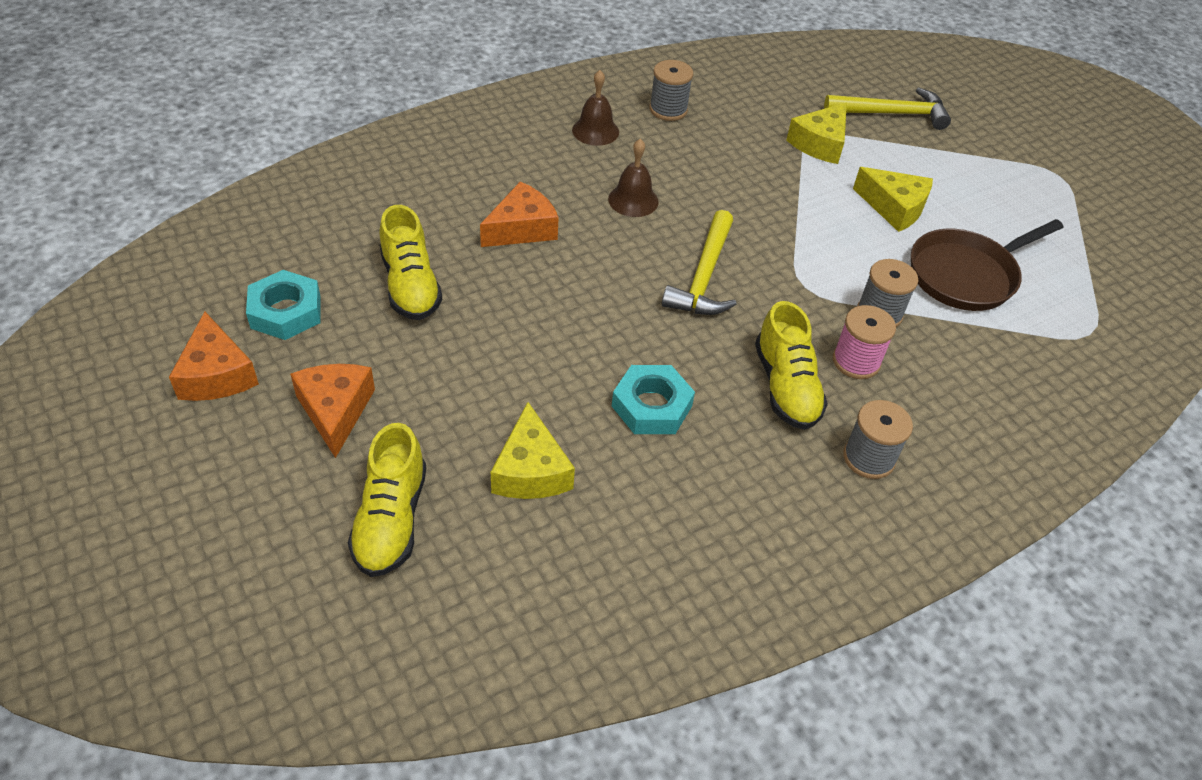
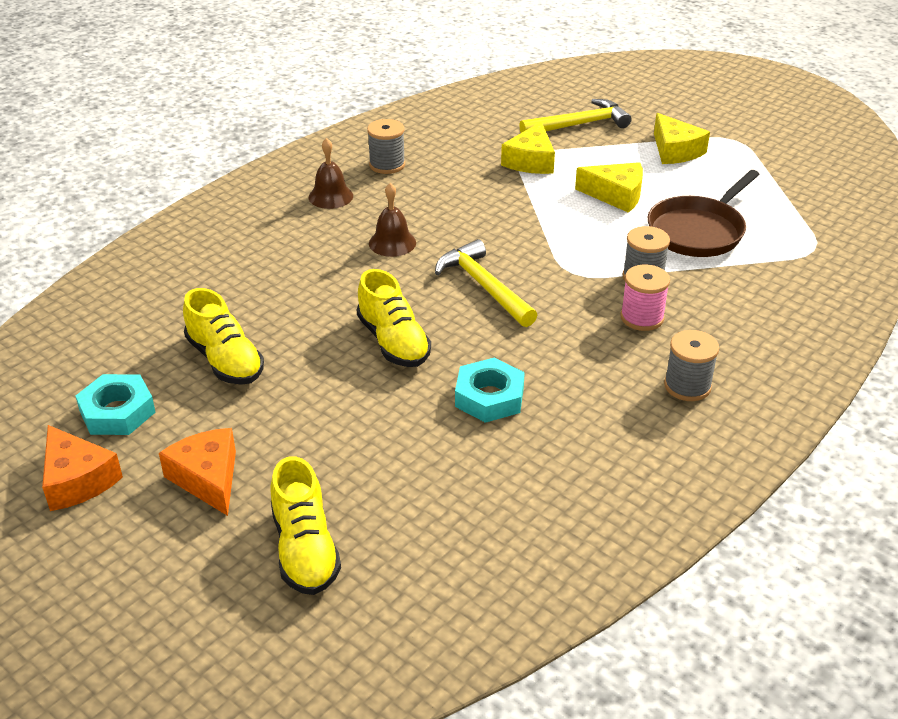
camera: 15 degrees left, 10 degrees down
orange cheese [480,181,559,247] -> none
yellow cheese [491,402,575,499] -> yellow cheese moved to [654,113,710,164]
yellow hammer [662,210,737,315] -> yellow hammer turned 150 degrees clockwise [435,239,537,327]
yellow shoe [755,301,828,430] -> yellow shoe moved to [357,269,431,367]

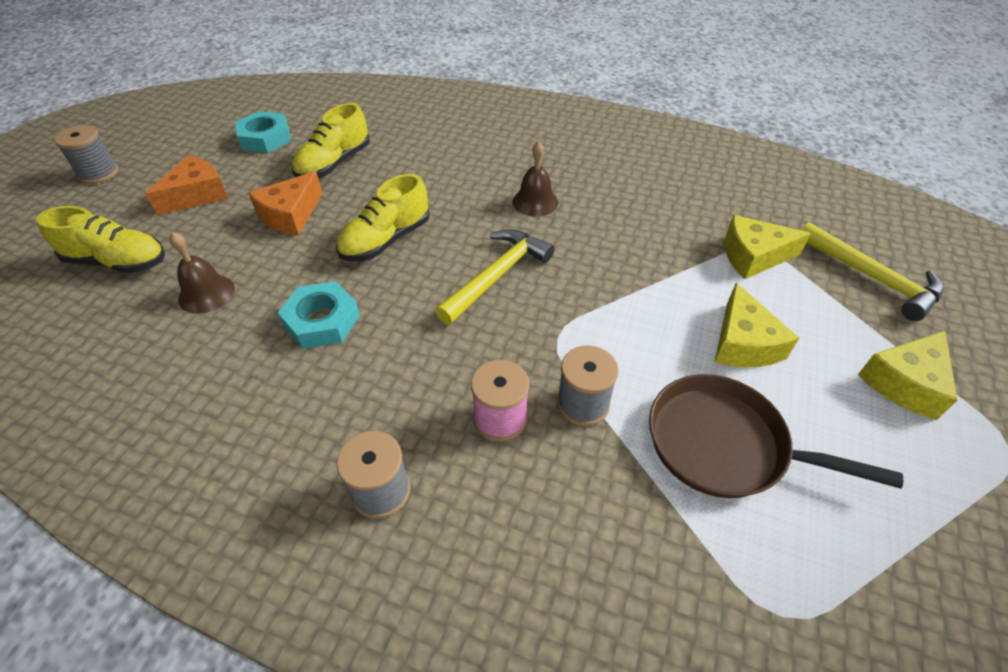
camera: 70 degrees right, 10 degrees up
orange cheese [42,425,123,511] -> orange cheese moved to [248,171,322,235]
yellow shoe [270,456,341,595] -> yellow shoe turned 135 degrees counterclockwise [37,206,165,273]
brown bell [308,138,353,209] -> brown bell moved to [169,232,235,314]
grey spool [367,119,405,174] -> grey spool moved to [54,125,118,184]

